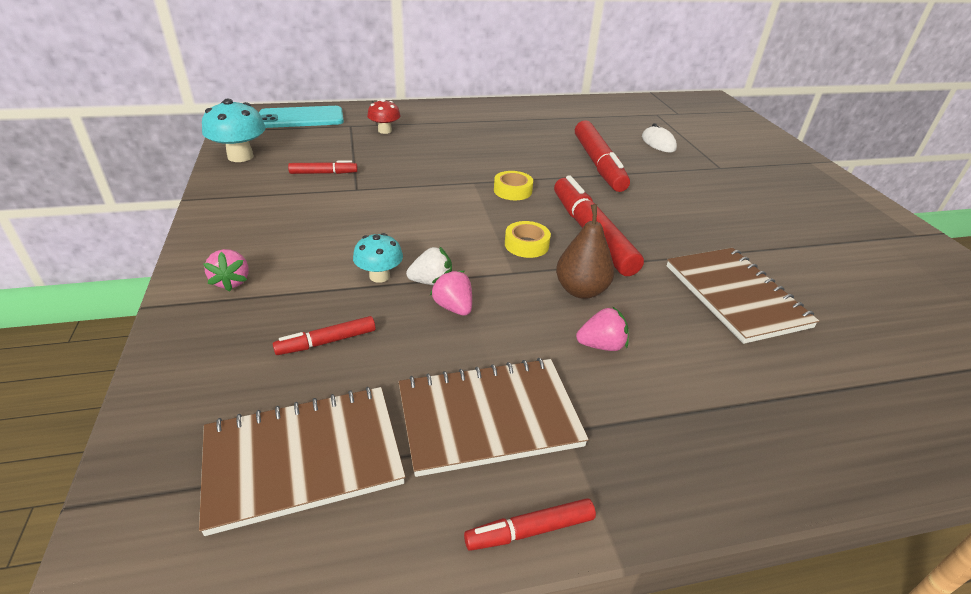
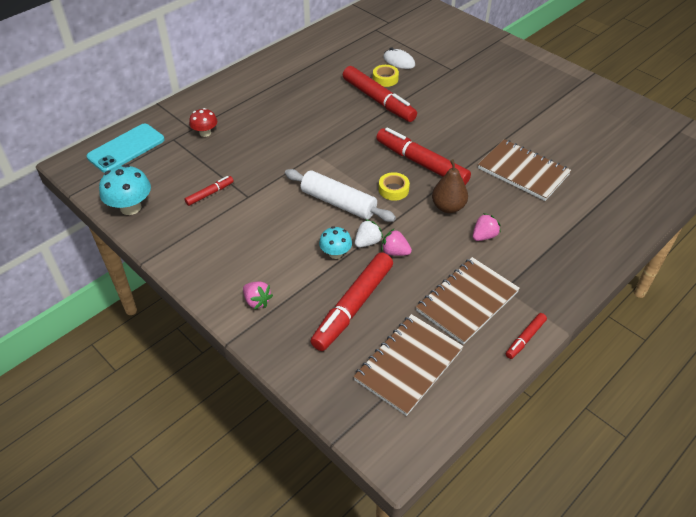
camera: 30 degrees left, 10 degrees up
red marker [273,316,376,355] -> red marker [310,252,393,351], size x2.08
yellow tape [494,171,533,200] -> yellow tape moved to [373,65,399,87]
none -> white rolling pin [285,169,396,222]

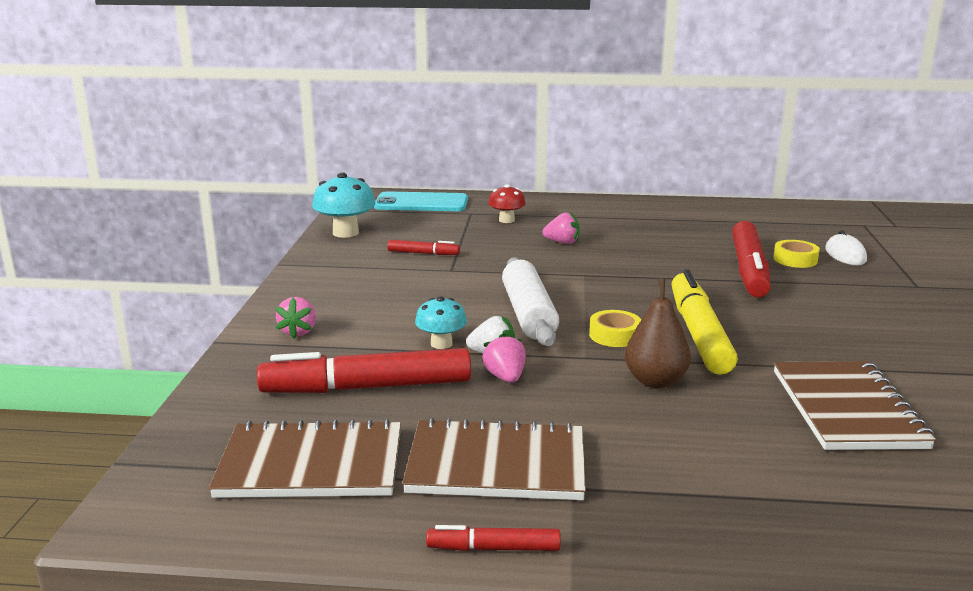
camera: 50 degrees right, 25 degrees down
red marker [376,127,471,185] -> yellow marker [672,269,738,375]
pink strawberry [473,213,501,241] -> pink strawberry moved to [542,212,580,244]

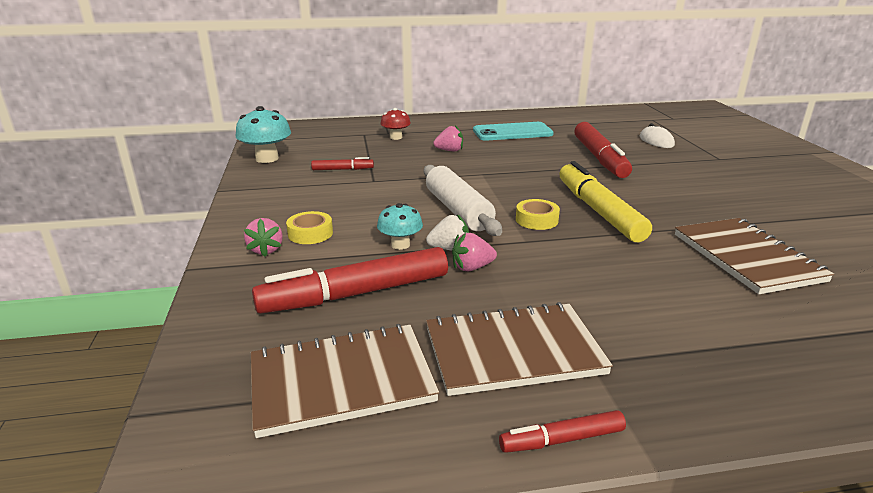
camera: 15 degrees left, 5 degrees up
turquoise phone [374,191,468,211] -> turquoise phone moved to [473,122,554,141]
pink strawberry [482,333,526,383] -> pink strawberry turned 75 degrees counterclockwise [452,233,497,271]
brown pear [625,278,691,388] -> none
yellow tape [773,240,820,268] -> yellow tape moved to [286,211,333,244]

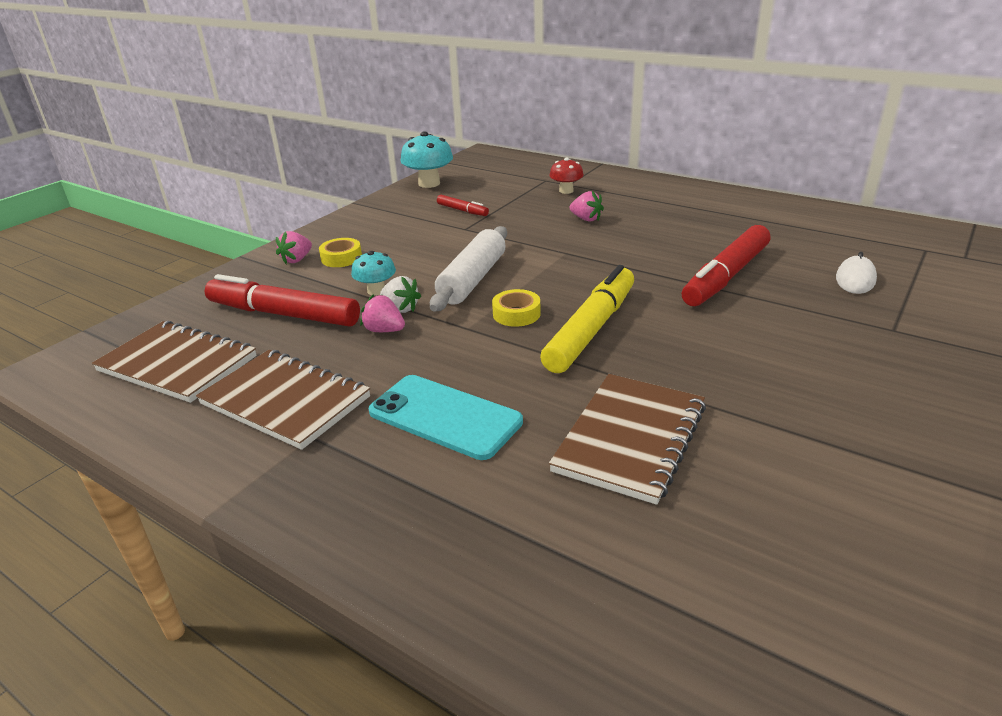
camera: 45 degrees right, 5 degrees up
turquoise phone [473,122,554,141] -> turquoise phone moved to [369,375,523,460]
red marker [499,410,626,453] -> none

